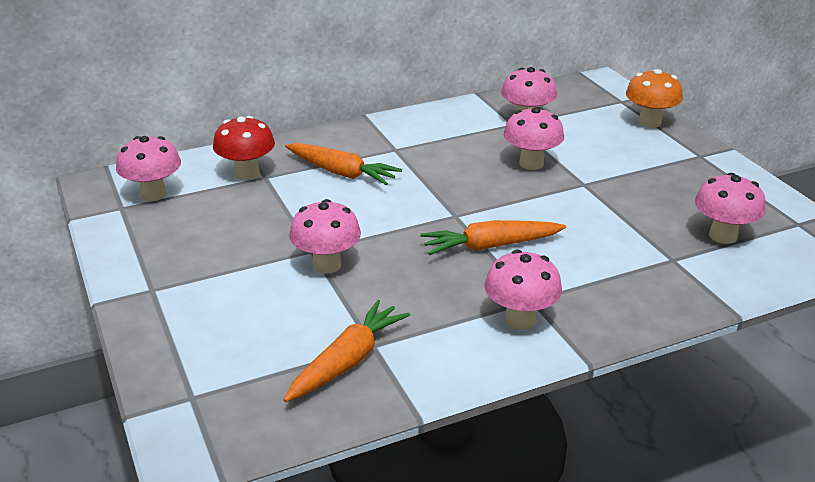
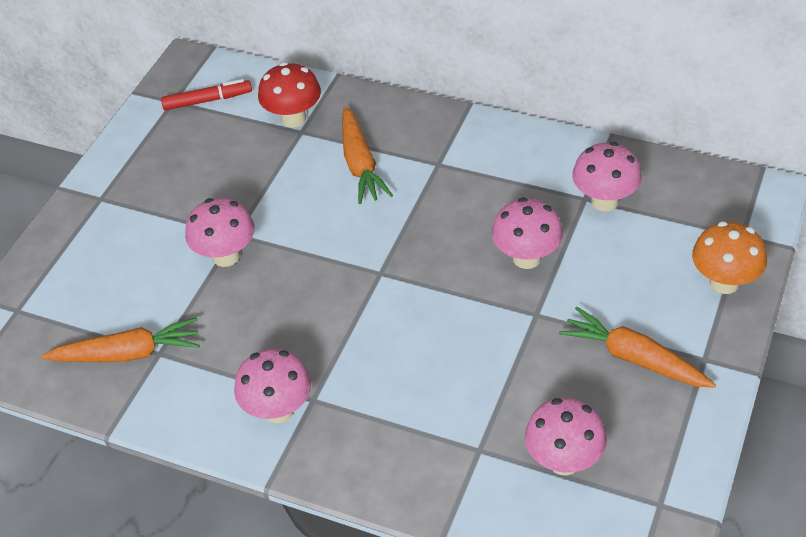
camera: 50 degrees right, 15 degrees up
pink mushroom [116,136,181,201] -> red marker [161,79,252,110]
orange carrot [420,220,566,255] -> orange carrot moved to [559,306,716,388]

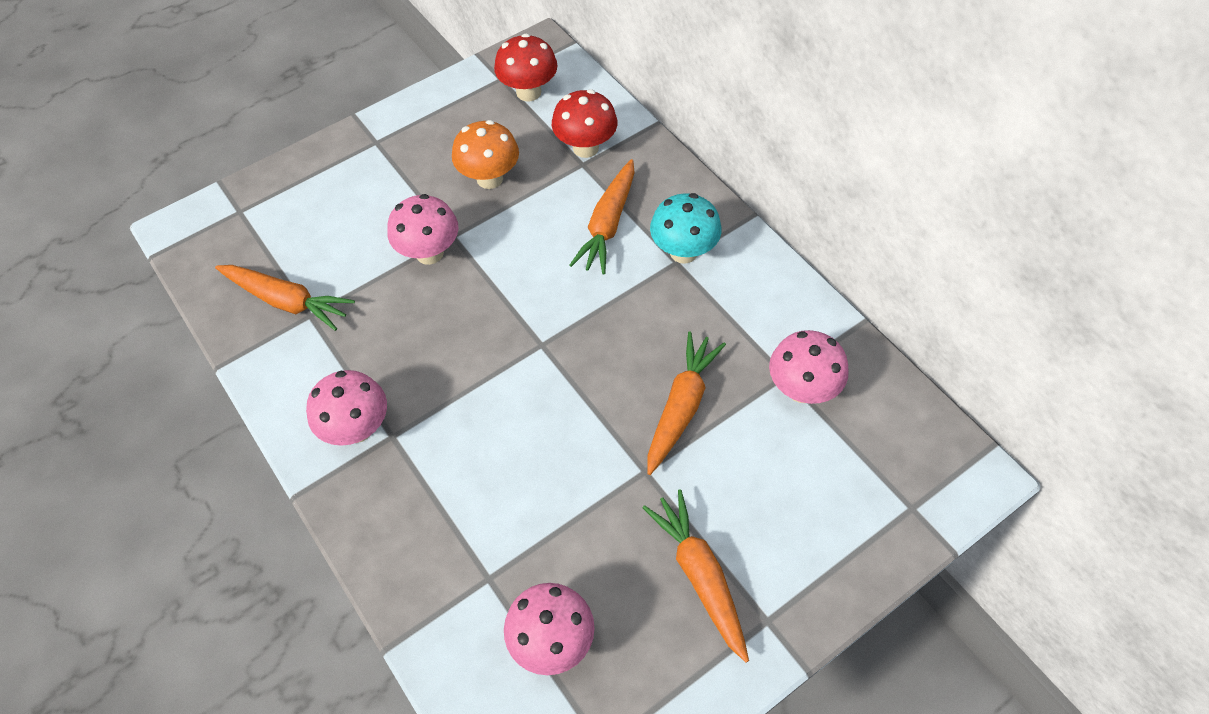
camera: 30 degrees right, 10 degrees up
red marker [161,79,252,110] -> red mushroom [494,34,557,102]
pink mushroom [492,198,563,269] -> orange carrot [647,331,726,475]
orange mushroom [692,221,767,294] -> orange mushroom moved to [452,120,519,189]
none -> turquoise mushroom [650,193,722,263]

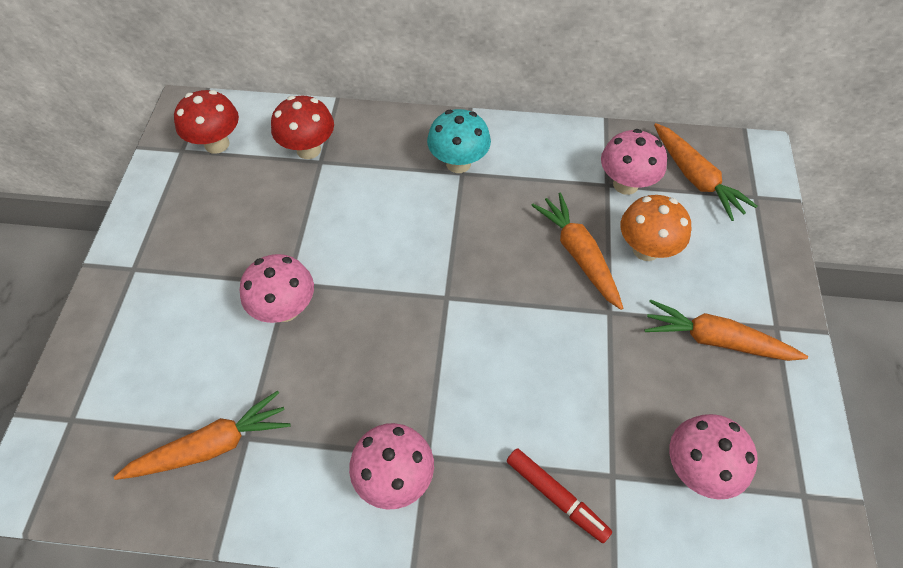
camera: 50 degrees left, 0 degrees up
orange mushroom [452,120,519,189] -> orange mushroom moved to [620,195,691,261]
orange carrot [570,159,635,275] -> orange carrot moved to [654,123,757,221]
none -> red marker [507,448,612,543]

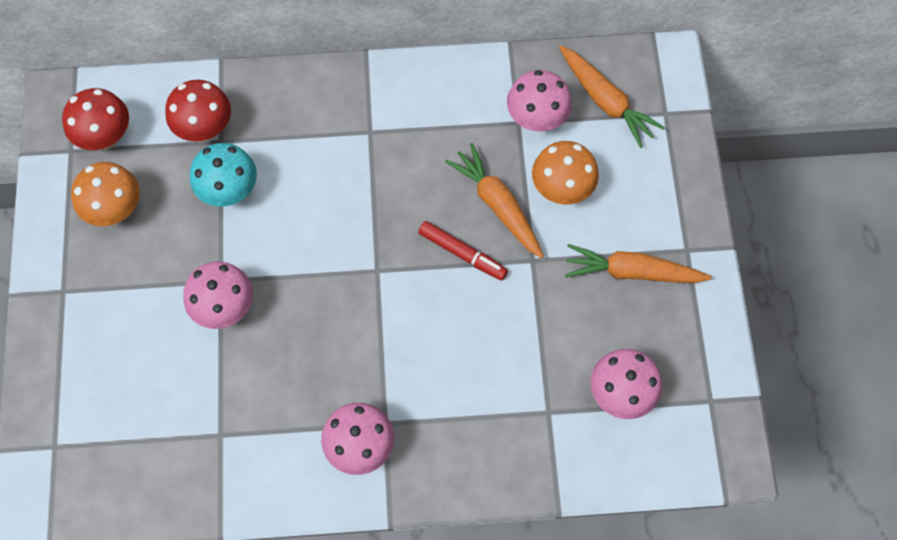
camera: 10 degrees left, 10 degrees up
orange carrot [114,391,290,480] -> none
turquoise mushroom [427,109,491,173] -> turquoise mushroom moved to [190,143,257,207]
red marker [507,448,612,543] -> red marker moved to [418,221,508,280]
none -> orange mushroom [71,162,140,226]

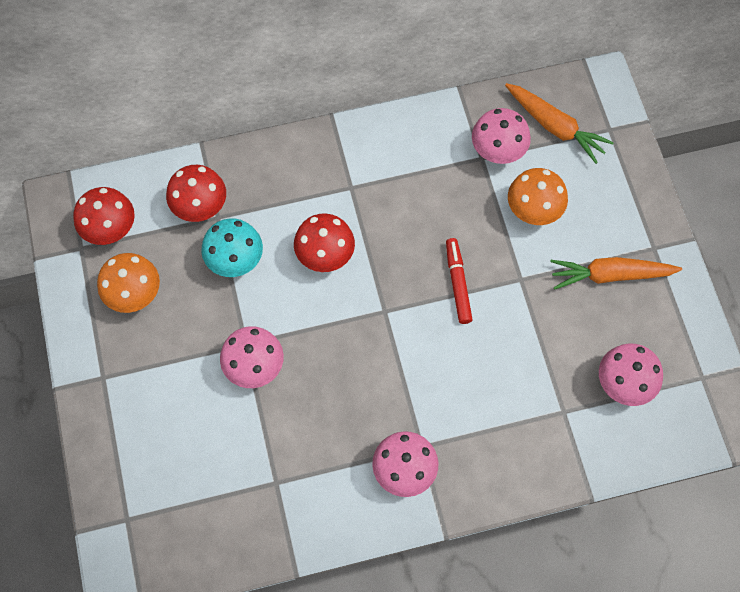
camera: 10 degrees left, 0 degrees up
red marker [418,221,508,280] -> red marker turned 120 degrees counterclockwise [446,238,473,324]
orange carrot [445,143,544,258] -> none
none -> red mushroom [294,213,355,272]

